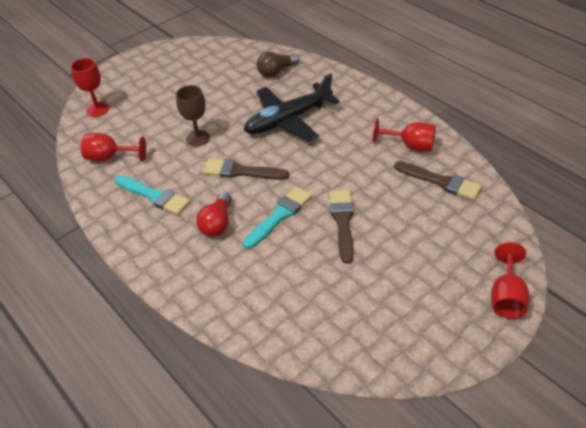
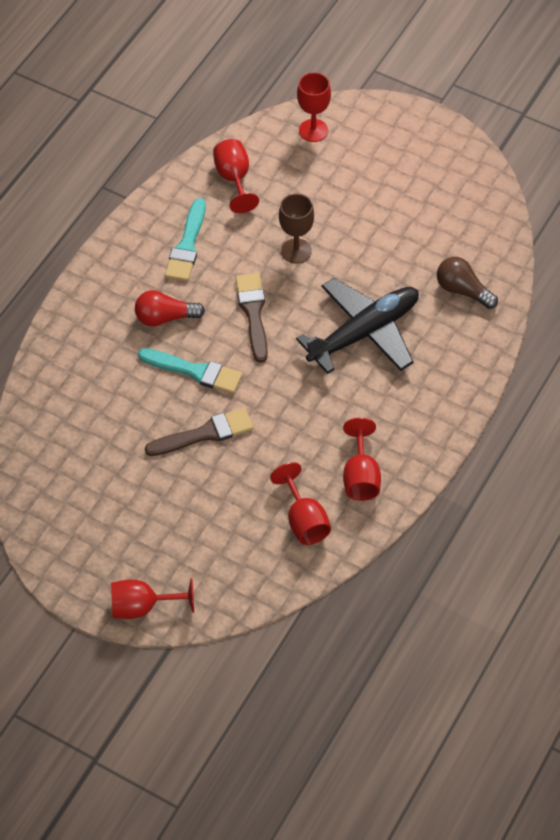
camera: 70 degrees right, 10 degrees up
black plane [244,73,340,141] -> black plane turned 105 degrees clockwise [296,278,419,374]
brown brush [394,161,482,200] -> red goblet [270,462,331,545]

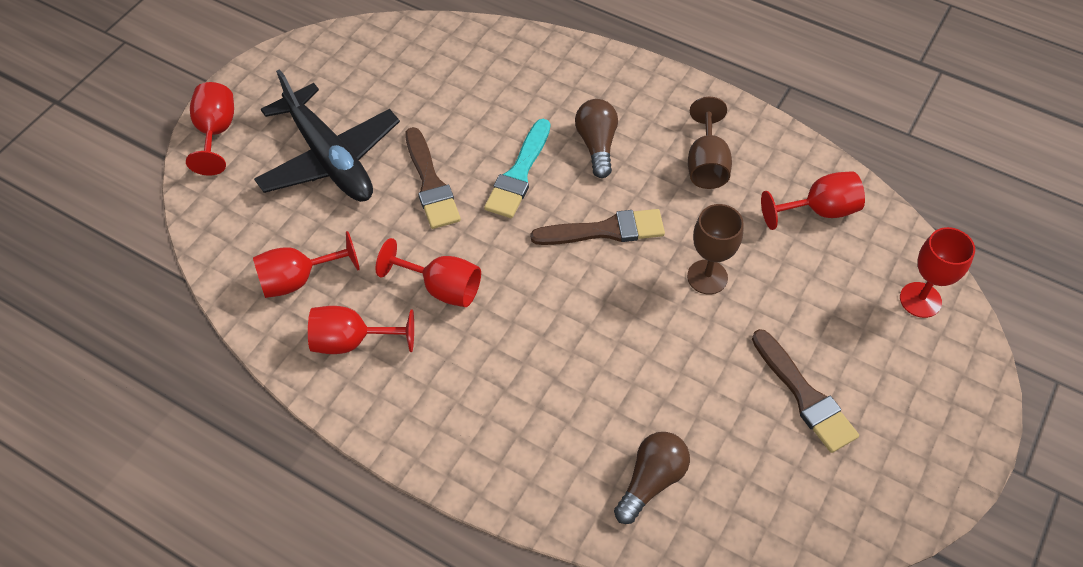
camera: 90 degrees right, 0 degrees up
red light bulb [135,290,205,327] -> brown light bulb [575,99,618,178]
turquoise brush [165,198,206,281] -> brown goblet [688,97,732,189]
black plane [296,278,419,374] -> black plane moved to [254,69,400,202]
none -> red goblet [375,238,481,307]
none -> brown brush [752,329,859,453]

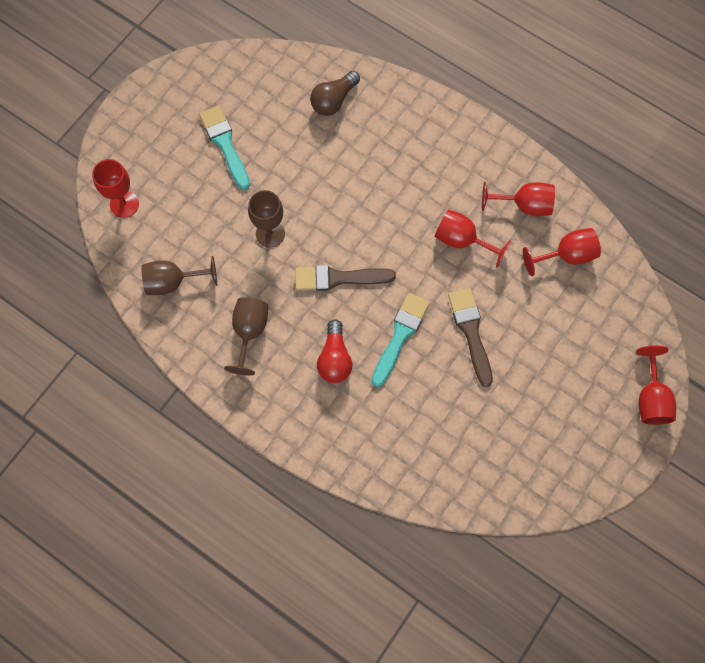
camera: 175 degrees left, 15 degrees up
black plane [254,69,400,202] -> none
brown light bulb [575,99,618,178] -> red light bulb [317,319,352,383]
brown brush [752,329,859,453] -> turquoise brush [199,106,250,190]
red goblet [761,171,865,230] -> brown goblet [141,256,217,295]

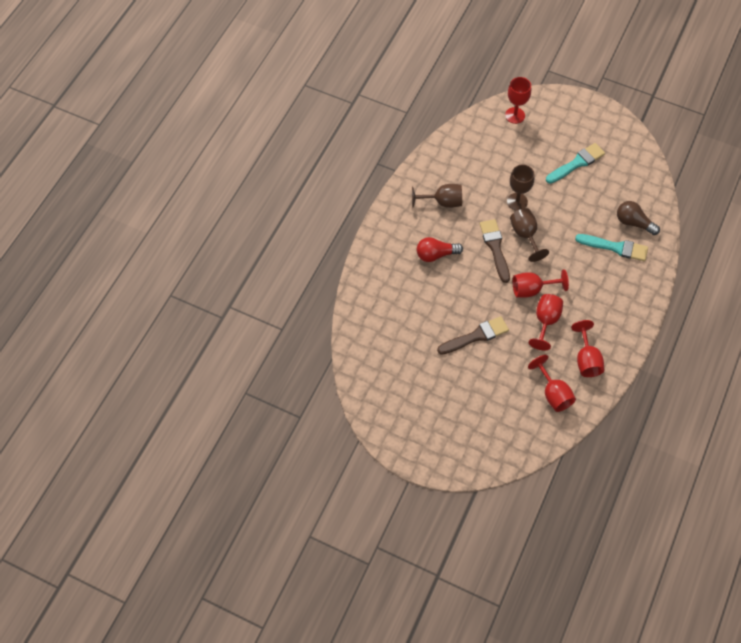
camera: 80 degrees right, 10 degrees down
brown goblet [141,256,217,295] -> brown goblet moved to [510,208,549,262]
turquoise brush [372,293,430,387] -> turquoise brush moved to [575,234,648,261]
red goblet [636,345,676,425] -> red goblet moved to [513,269,569,298]

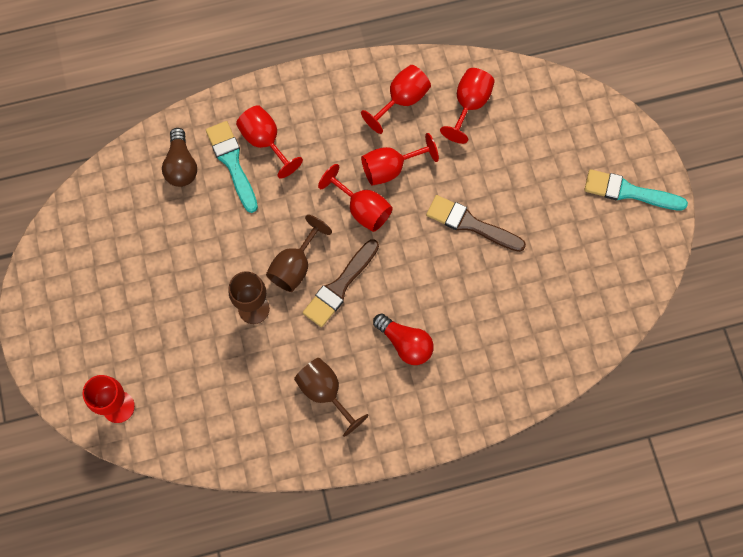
camera: 130 degrees left, 10 degrees up
turquoise brush [546,143,605,184] -> turquoise brush moved to [584,169,688,210]
none -> red goblet [236,105,303,179]

